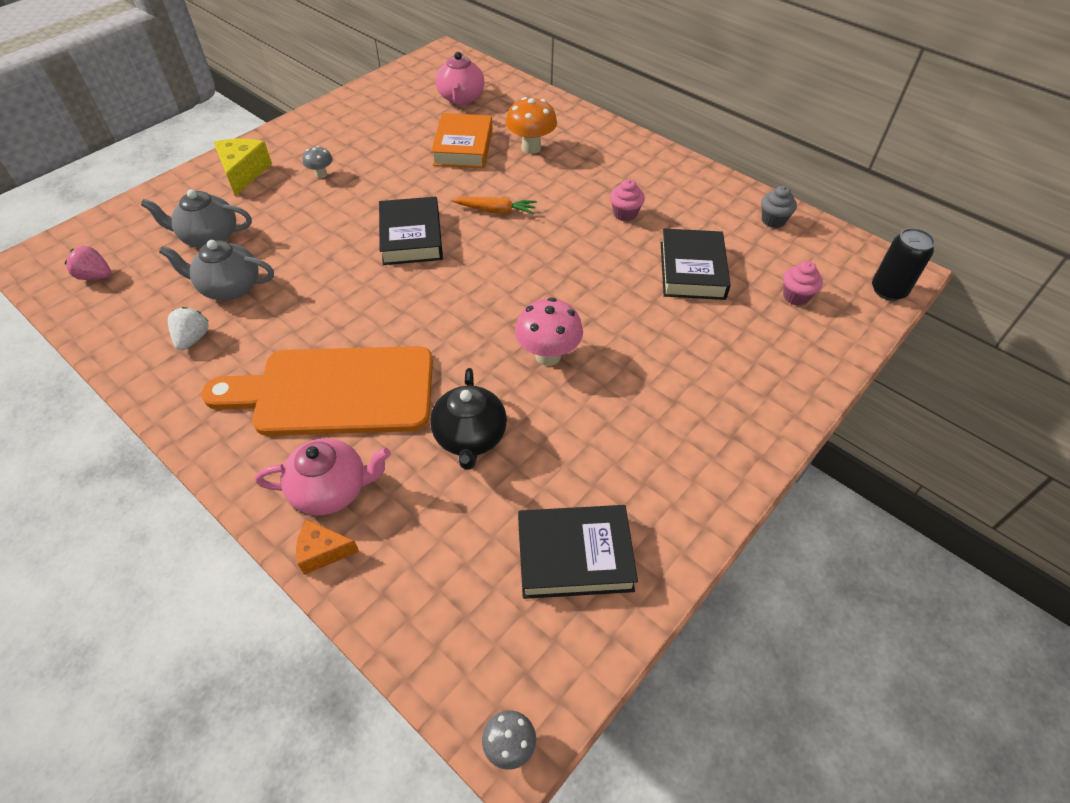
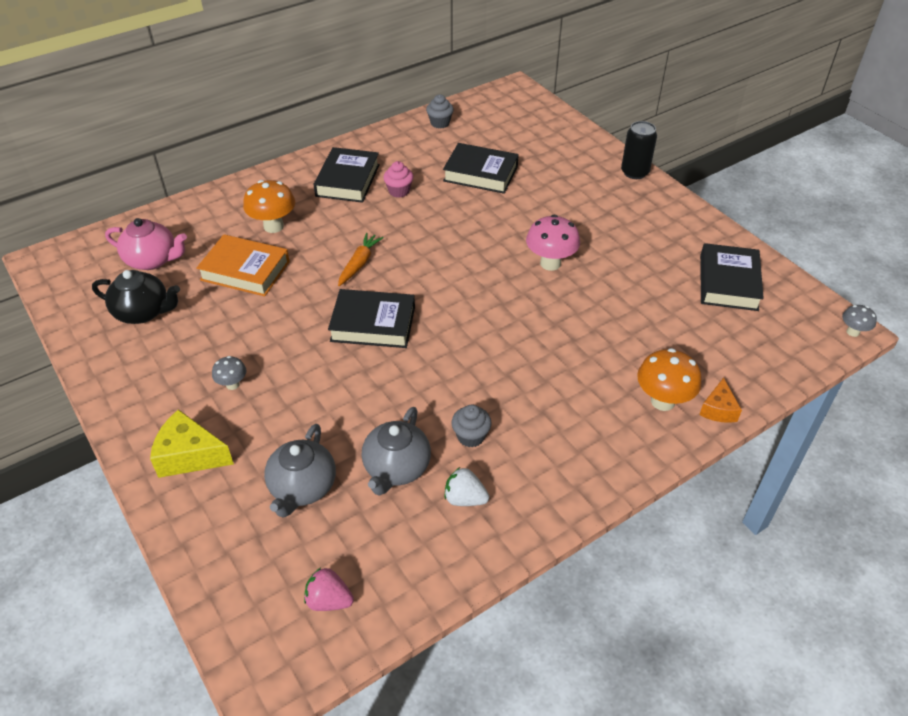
camera: 75 degrees left, 5 degrees down
pink strawberry [65,246,111,280] -> pink strawberry turned 75 degrees clockwise [304,567,354,611]
orange cutting board [201,346,433,436] -> none
pink teapot [255,438,391,515] -> orange mushroom [637,348,702,411]
black teapot [430,368,507,470] -> black teapot moved to [92,270,180,324]
pink cupcake [783,261,823,306] -> none
black can [872,228,935,301] -> black can moved to [621,121,657,179]
none -> black book [313,147,380,203]
none -> grey cupcake [451,404,491,447]

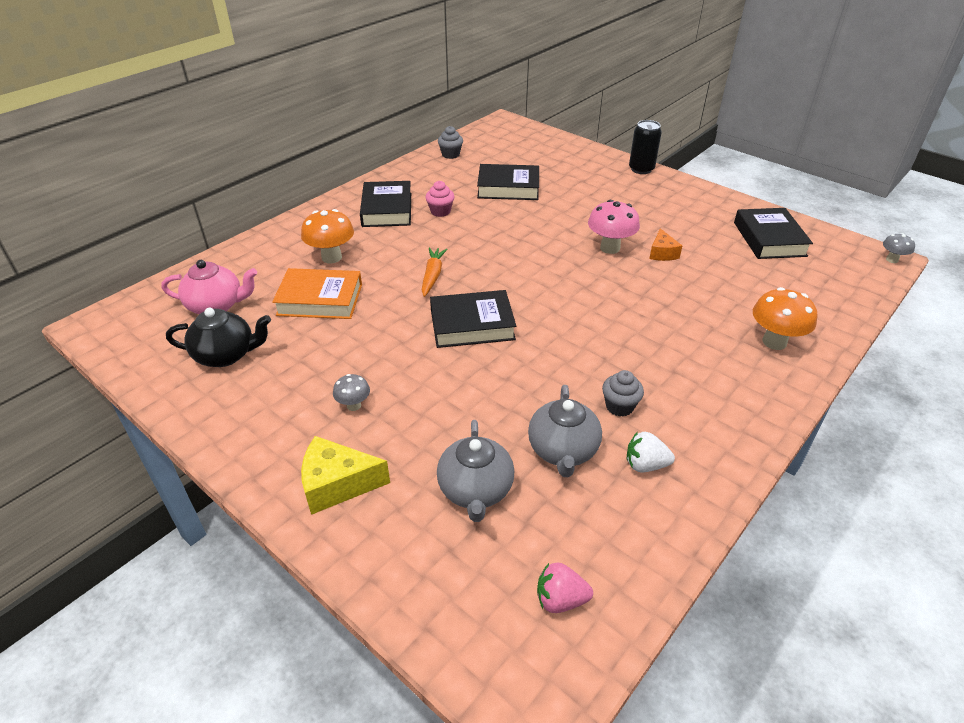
camera: 15 degrees left, 5 degrees down
orange cheese [699,378,742,423] -> orange cheese moved to [649,228,682,261]

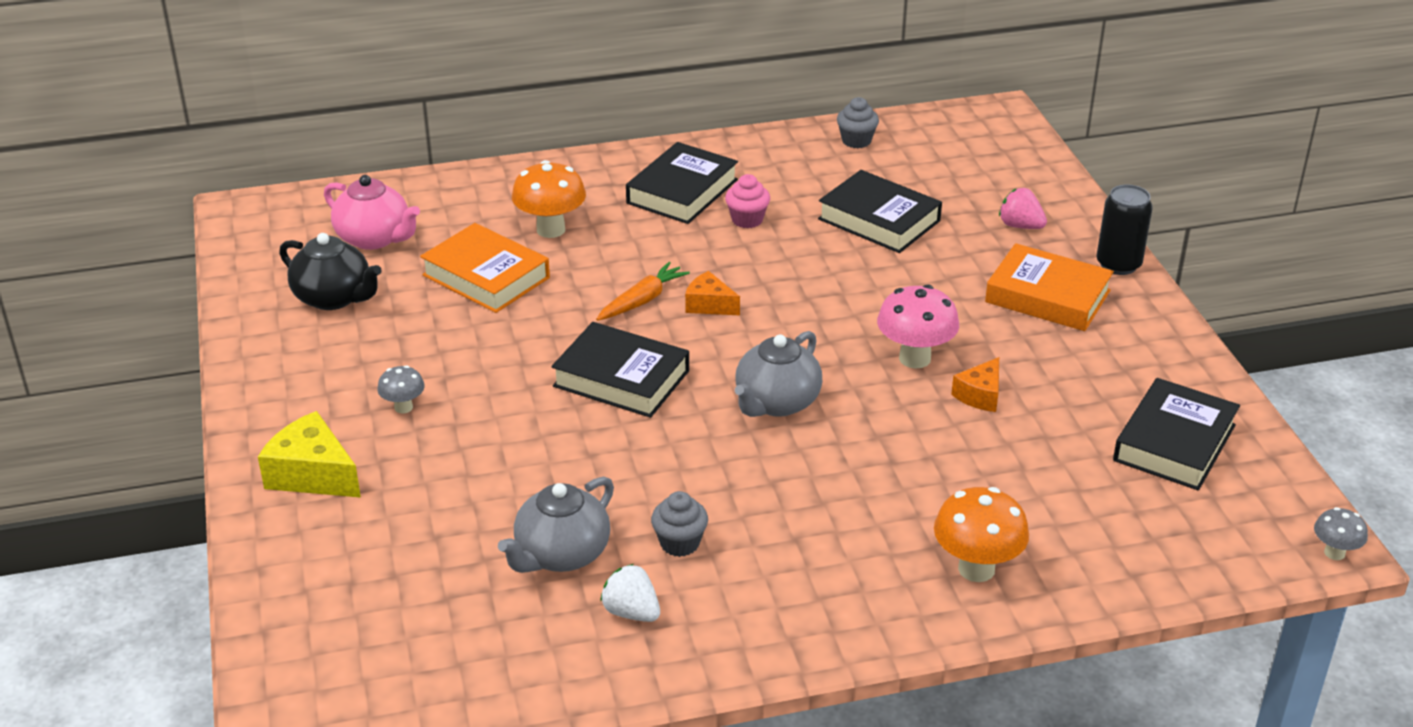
camera: 35 degrees right, 5 degrees down
grey teapot [437,420,514,522] -> grey teapot moved to [735,331,822,417]
pink strawberry [537,562,593,613] -> pink strawberry moved to [999,188,1047,229]
none -> orange cheese [685,271,740,315]
none -> orange book [985,243,1114,331]

